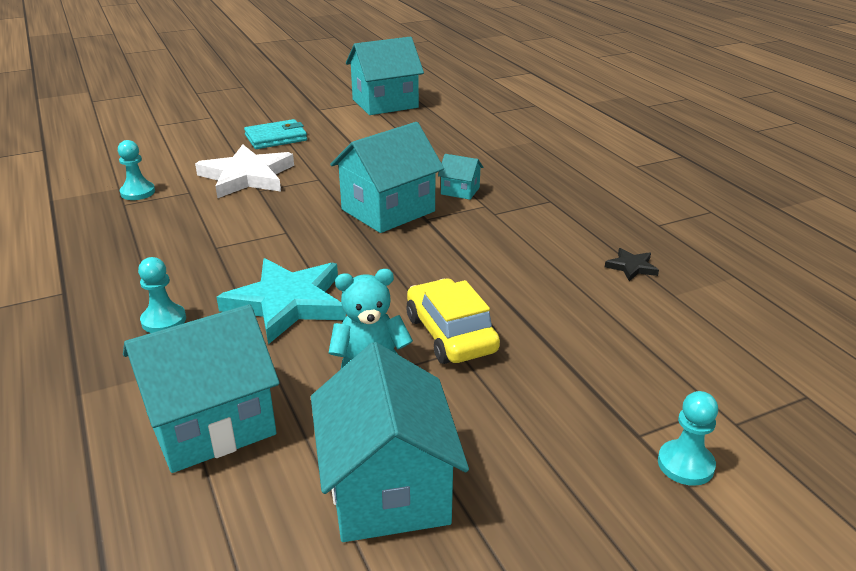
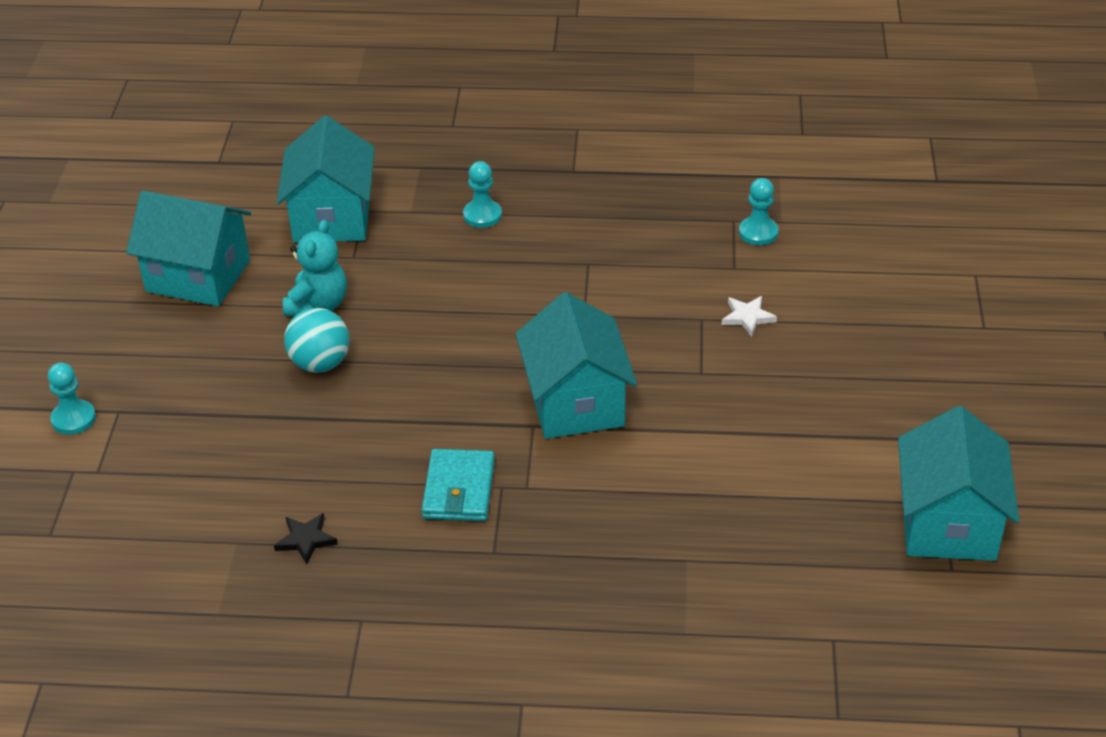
camera: 120 degrees right, 10 degrees up
white star [195,144,294,198] -> white star [722,296,777,337], size x0.44
turquoise star [217,258,346,344] -> none
turquoise wallet [244,119,307,149] -> turquoise wallet moved to [422,449,495,521]
yellow car [407,279,500,364] -> turquoise ball [284,308,350,373]
turquoise house [438,154,483,200] -> none

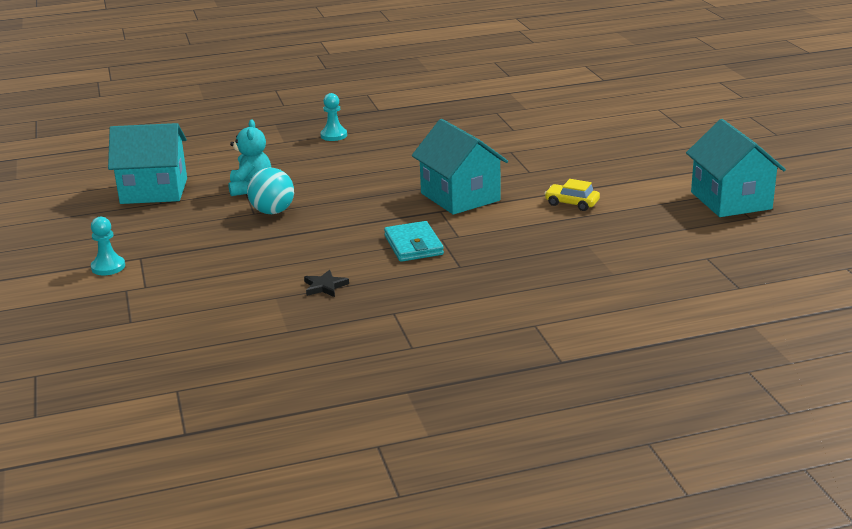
camera: 20 degrees left, 15 degrees down
turquoise house [277,116,375,243] -> none
white star [722,296,777,337] -> none
turquoise pawn [739,178,779,245] -> none
none -> yellow car [544,179,600,211]

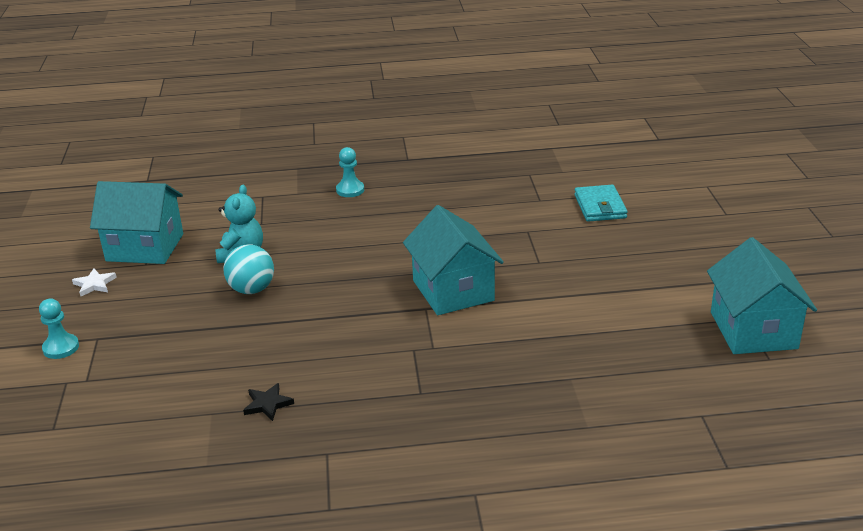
camera: 10 degrees right, 5 degrees up
turquoise wallet [384,221,444,262] -> turquoise wallet moved to [574,185,628,222]
yellow car [544,179,600,211] -> none
none -> white star [72,268,117,297]

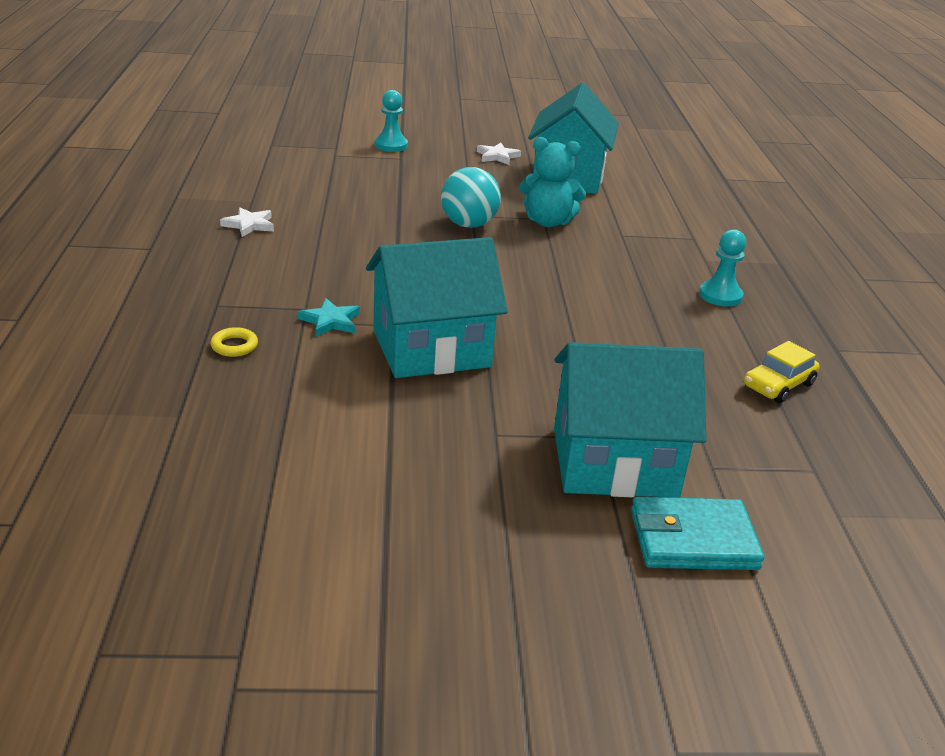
camera: 90 degrees right, 0 degrees up
black star [243,383,294,421] -> white star [220,207,274,237]
turquoise house [707,237,817,354] -> turquoise house moved to [554,342,706,498]
none -> yellow ring [210,327,258,357]
none -> turquoise star [298,298,360,337]
none -> yellow car [744,341,820,403]

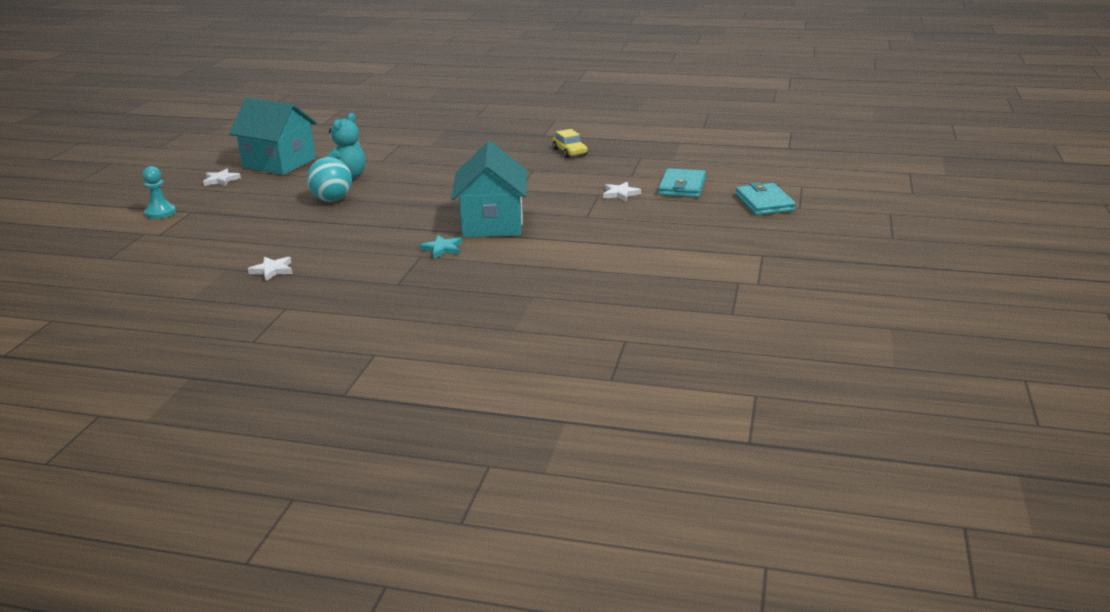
camera: 70 degrees left, 5 degrees down
yellow ring [210,327,258,357] -> none
turquoise house [554,342,706,498] -> white star [603,182,641,201]
turquoise pawn [699,229,746,307] -> none
none -> turquoise wallet [735,182,796,216]

